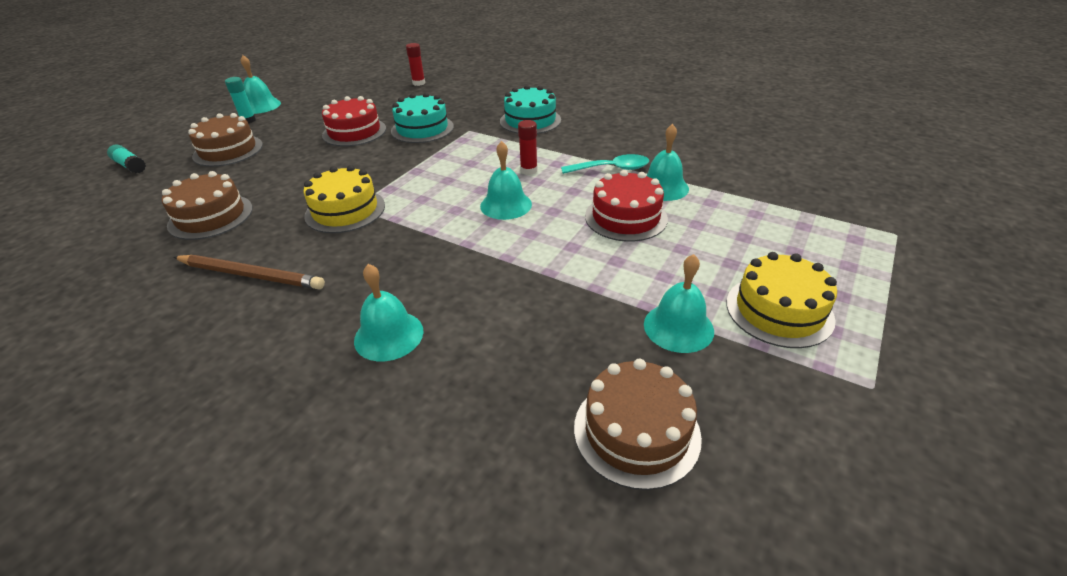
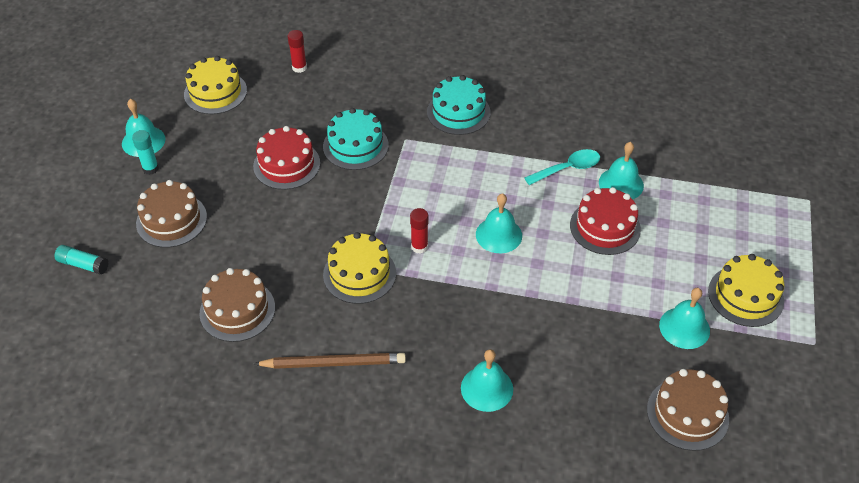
camera: 20 degrees left, 10 degrees up
red glue stick [518,120,538,175] -> red glue stick moved to [410,208,428,254]
none -> yellow cake [184,56,247,114]

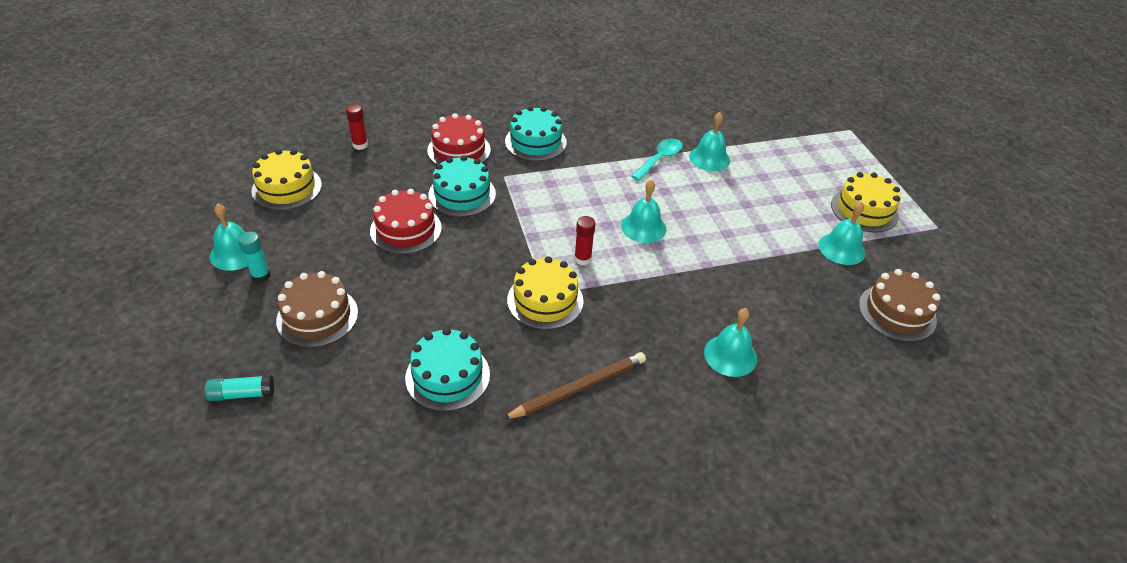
camera: 30 degrees left, 5 degrees down
brown cake [199,268,275,342] -> turquoise cake [405,328,490,411]
red cake [570,187,641,255] -> red cake moved to [427,113,491,165]

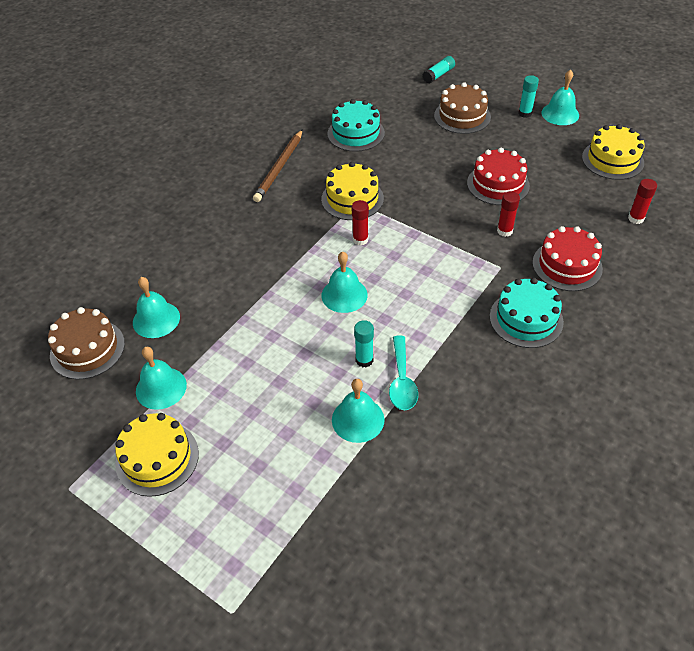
camera: 145 degrees right, 5 degrees up
turquoise cake [428,155,496,217] -> red glue stick [497,191,520,237]
turquoise bell [704,308,757,377] -> turquoise bell moved to [133,277,180,338]
none -> turquoise glue stick [354,320,374,367]

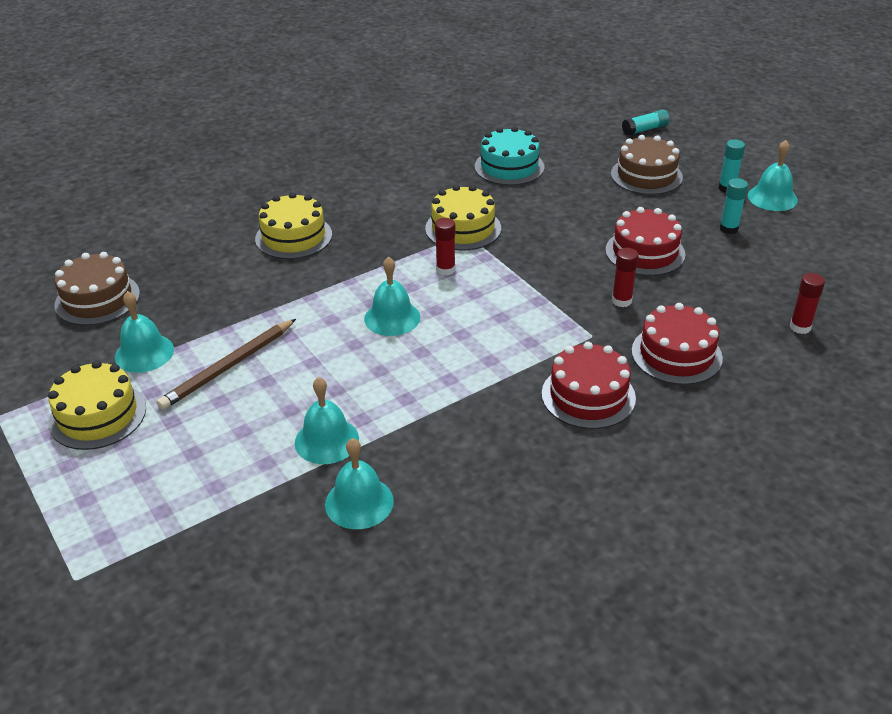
camera: 20 degrees right, 10 degrees down
turquoise bell [133,277,180,338] -> turquoise bell moved to [325,438,394,529]
brown pencil [253,129,303,202] -> brown pencil moved to [156,319,296,410]
turquoise glue stick [354,320,374,367] -> turquoise glue stick moved to [720,178,748,234]
turquoise spoon [389,336,418,410] -> none
turquoise cake [490,278,564,348] -> red cake [542,342,636,429]
yellow cake [582,124,645,180] -> yellow cake moved to [255,192,332,259]

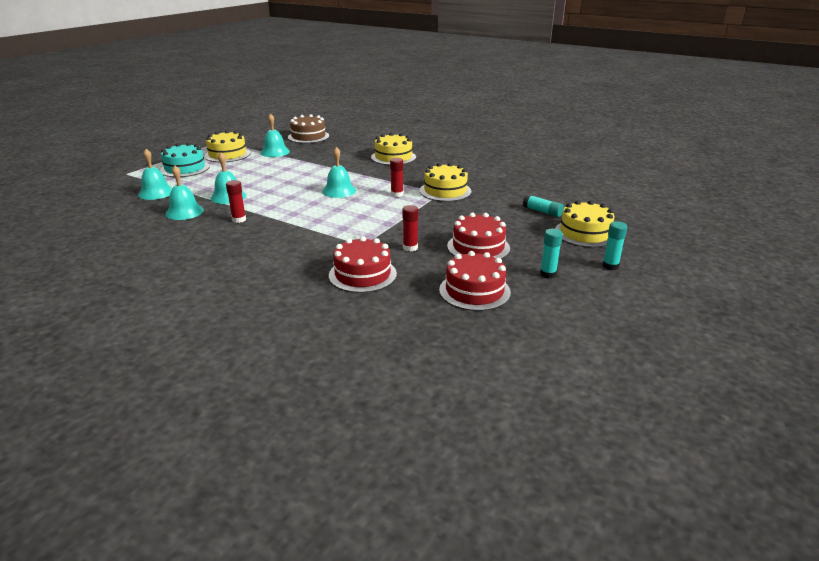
camera: 65 degrees right, 10 degrees down
brown pencil [156,319,296,410] -> none
turquoise cake [475,127,544,185] -> turquoise cake moved to [160,143,210,177]
red cake [542,342,636,429] -> red cake moved to [439,251,511,311]
brown cake [611,135,683,195] -> yellow cake [555,200,615,248]
turquoise glue stick [622,110,670,135] -> turquoise glue stick moved to [523,194,564,217]
turquoise bell [748,140,798,211] -> turquoise bell moved to [138,149,172,200]
red glue stick [790,273,825,334] -> red glue stick moved to [226,180,246,223]

